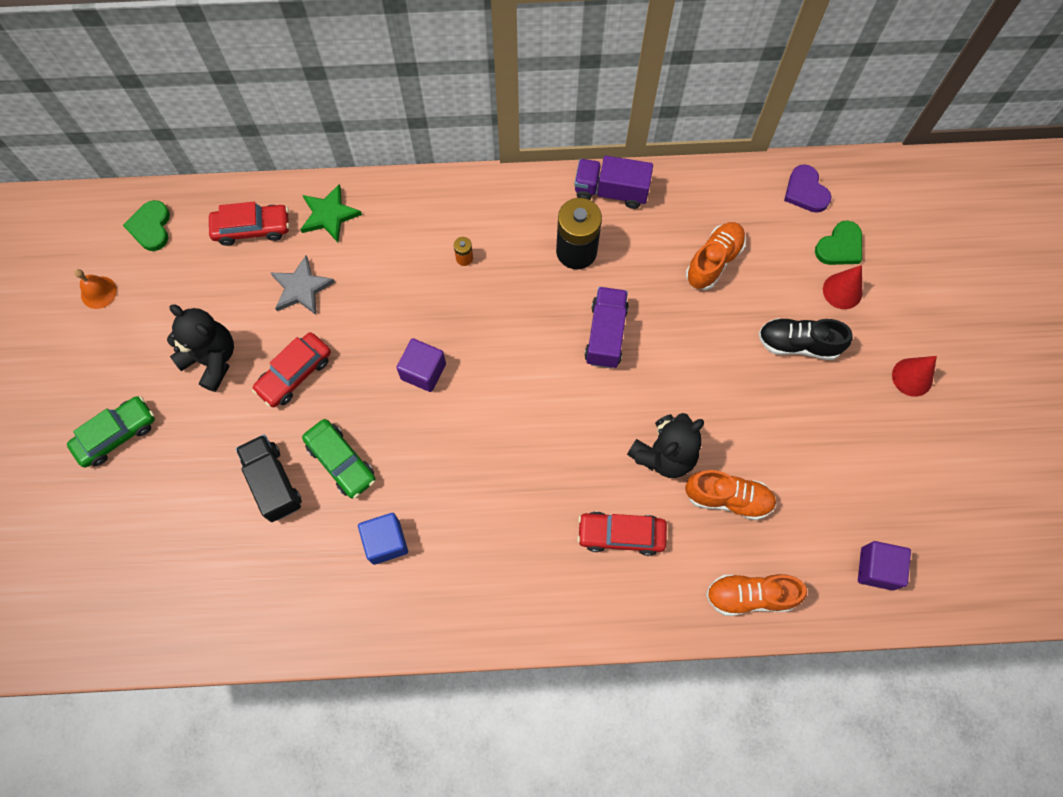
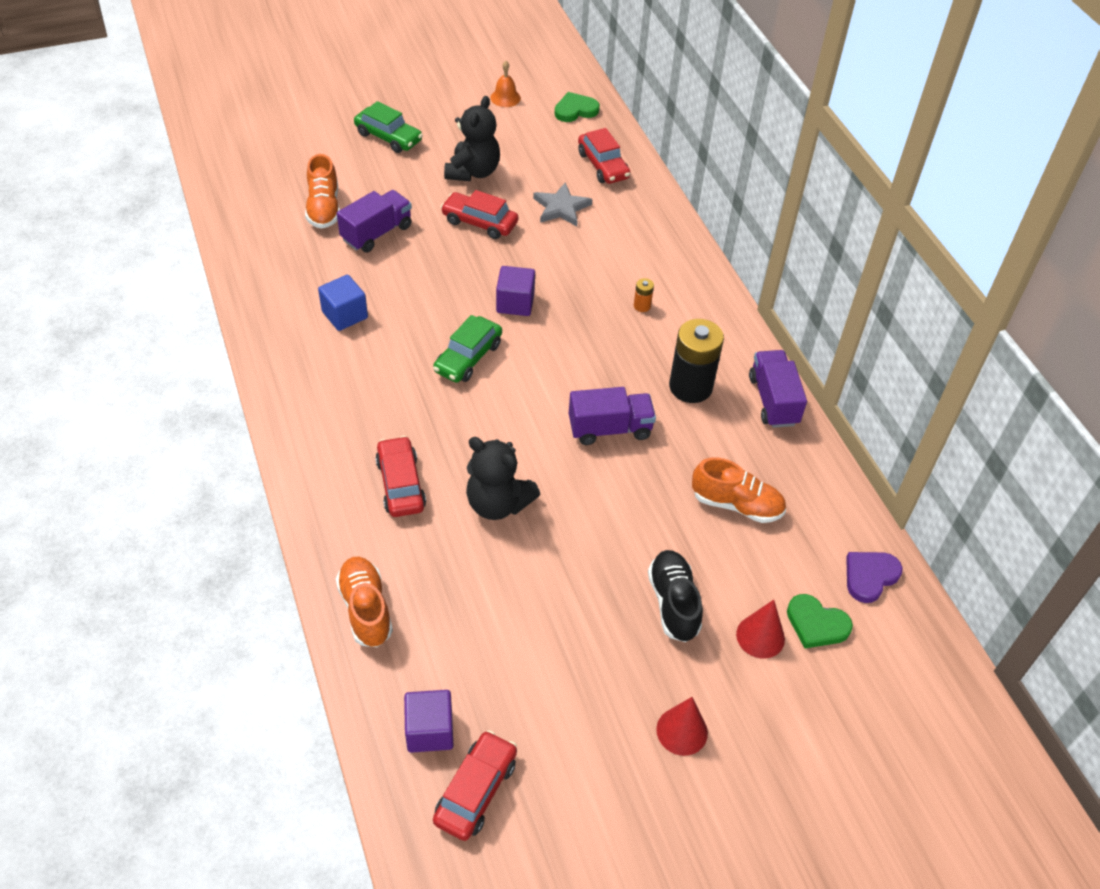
camera: 70 degrees right, 20 degrees down
black truck [236,435,302,522] -> purple truck [337,190,412,253]
green star [300,184,362,242] -> none
green car [302,419,376,499] -> green car moved to [433,315,502,383]
orange shoe [685,470,776,520] -> orange shoe moved to [305,154,340,229]
none -> red car [433,730,517,841]

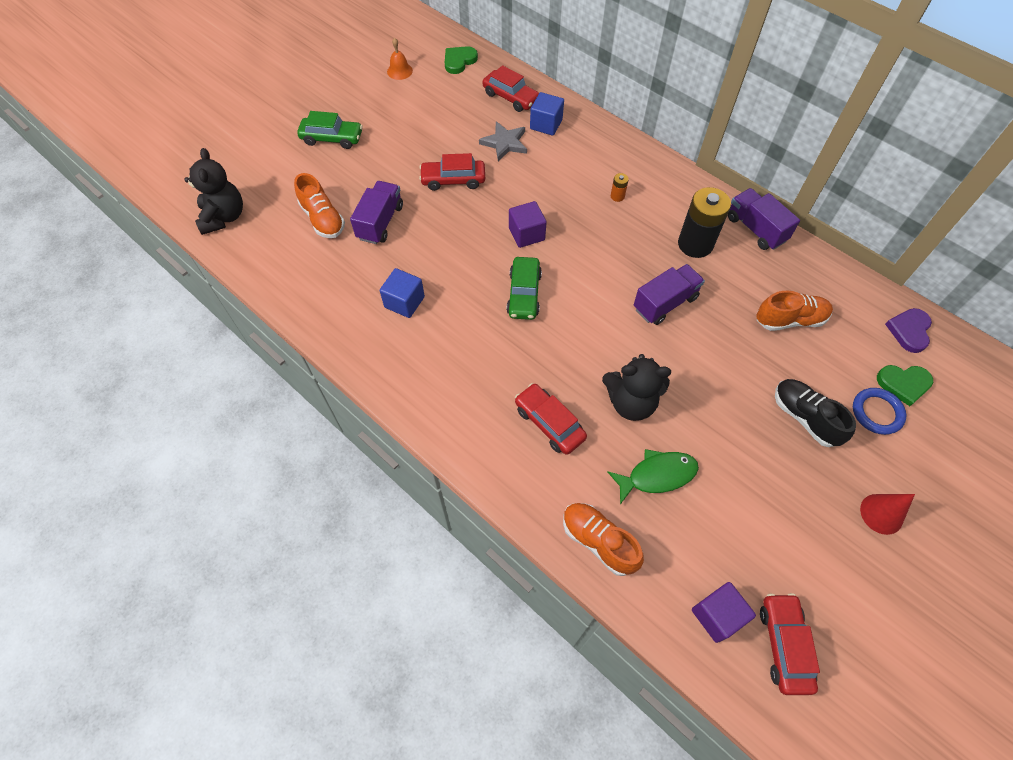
camera: 25 degrees left, 10 degrees up
black teddy bear [444,96,500,181] -> black teddy bear moved to [184,148,243,235]
red cone [736,600,785,658] -> blue ring [853,388,906,435]
none -> blue cube [530,92,564,136]
none -> green fish [608,449,699,504]

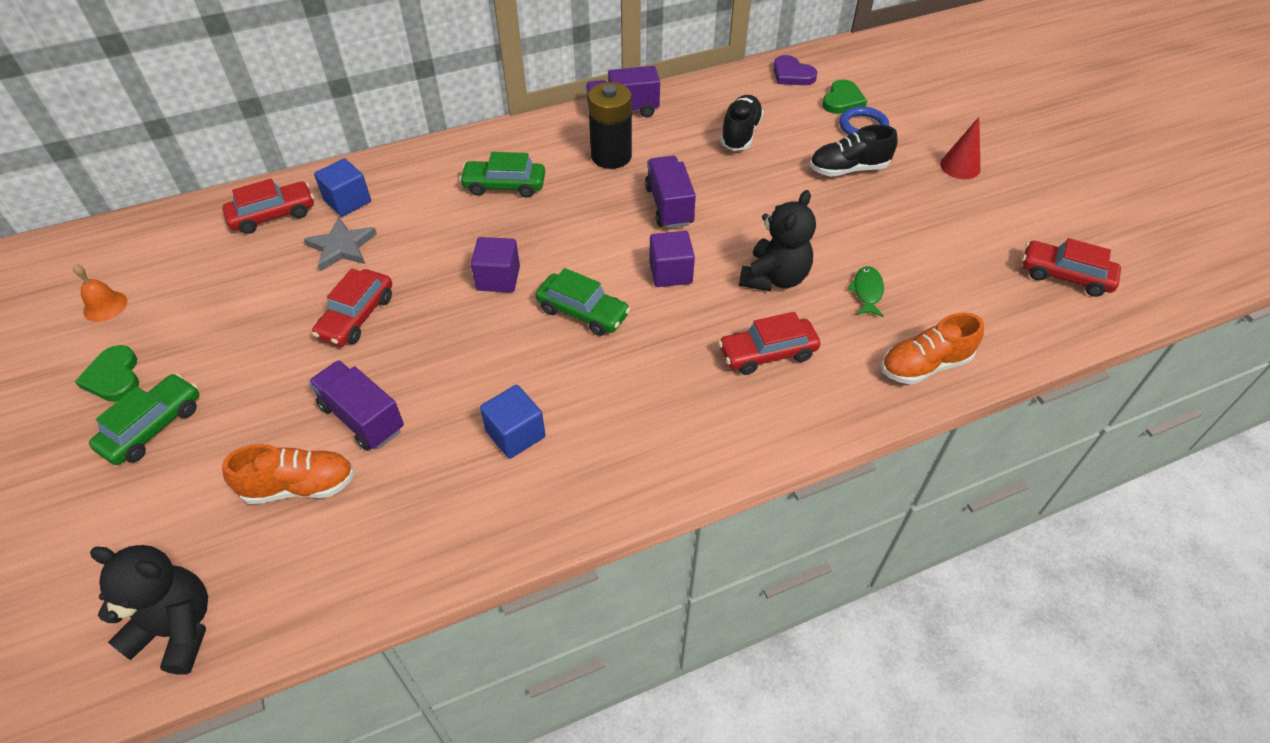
camera: 65 degrees left, 10 degrees down
green heart [445,46,478,74] -> green heart moved to [75,345,139,402]
green fish [608,449,699,504] -> green fish [847,266,884,317], size x0.67
orange battery [611,173,629,202] -> green car [459,152,545,198]
purple cube [692,582,756,643] -> purple cube moved to [649,231,695,287]
orange shoe [756,291,833,331] -> black shoe [720,95,764,151]

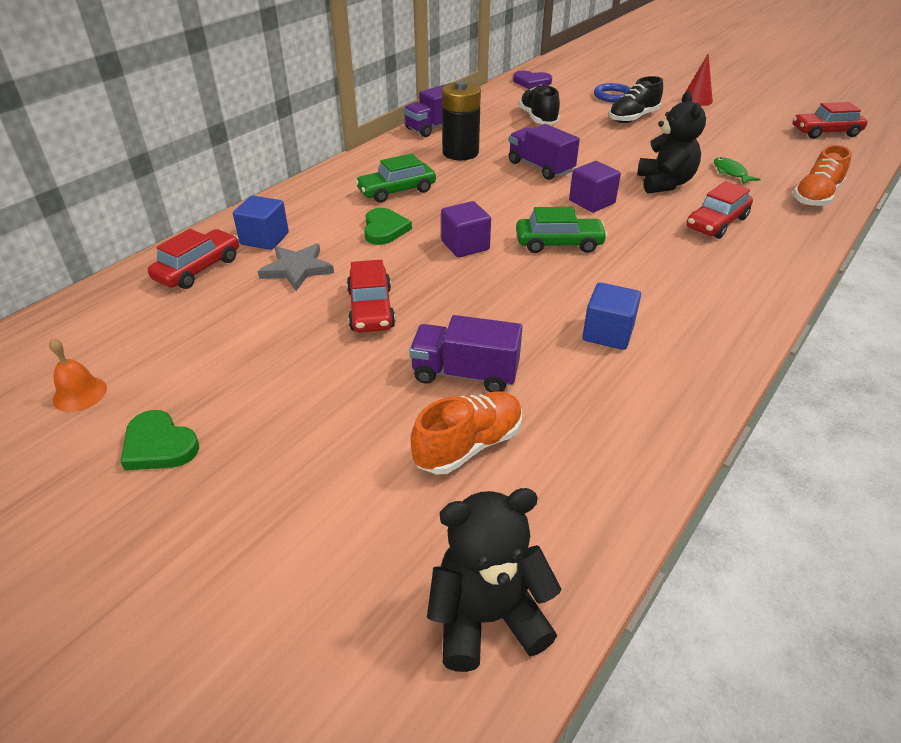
camera: 30 degrees left, 10 degrees down
green car [89,373,199,465] -> none
green heart [822,80,867,114] -> green heart moved to [364,208,412,245]

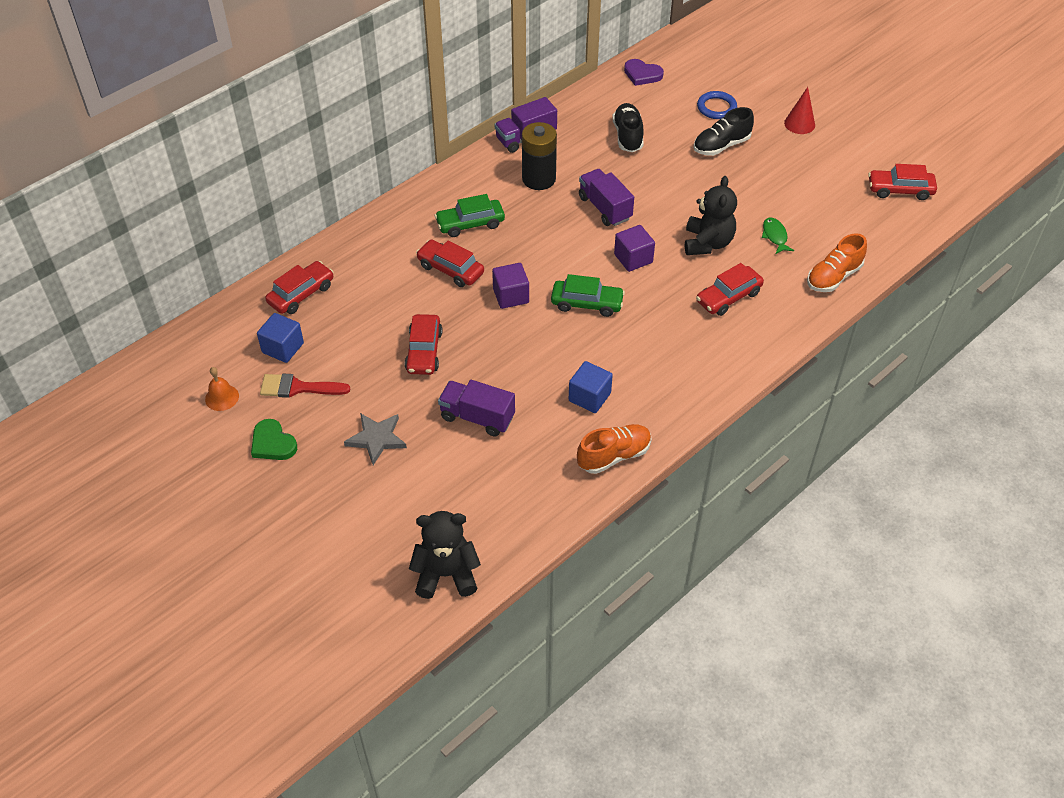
camera: 10 degrees right, 10 degrees up
blue cube [233,196,289,250] -> blue cube moved to [257,313,304,363]
grey star [258,243,334,291] -> grey star moved to [344,413,407,465]
green heart [364,208,412,245] -> red car [416,239,484,287]
orange shoe [411,391,522,474] -> orange shoe moved to [577,424,652,474]
none -> red brush [260,374,350,398]

